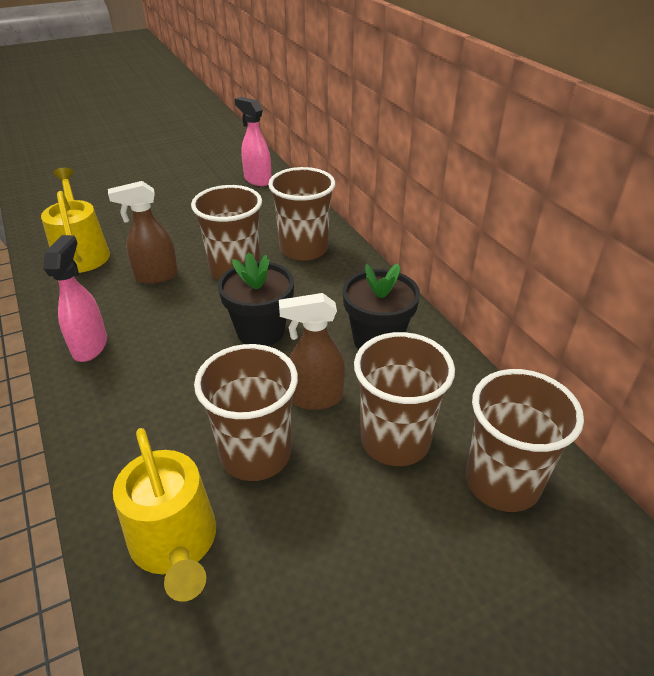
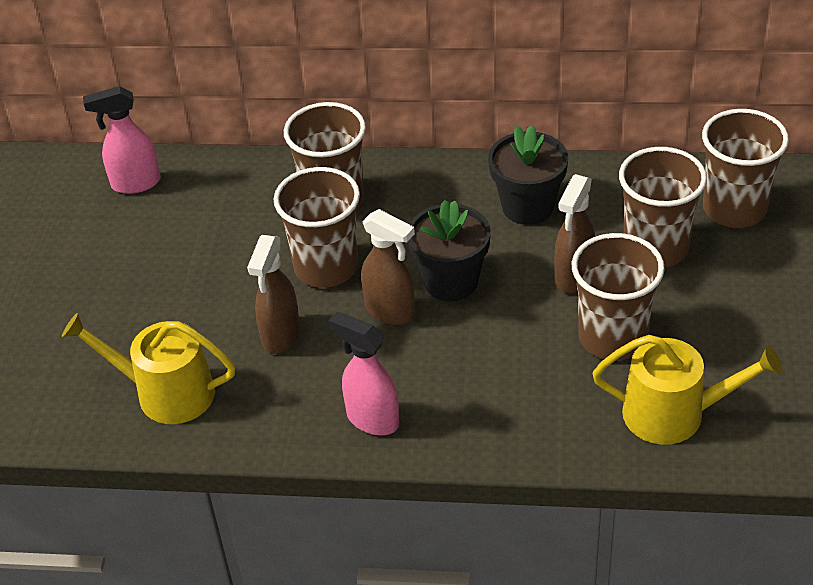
camera: 55 degrees left, 5 degrees up
none -> brown spray bottle [361,209,415,325]

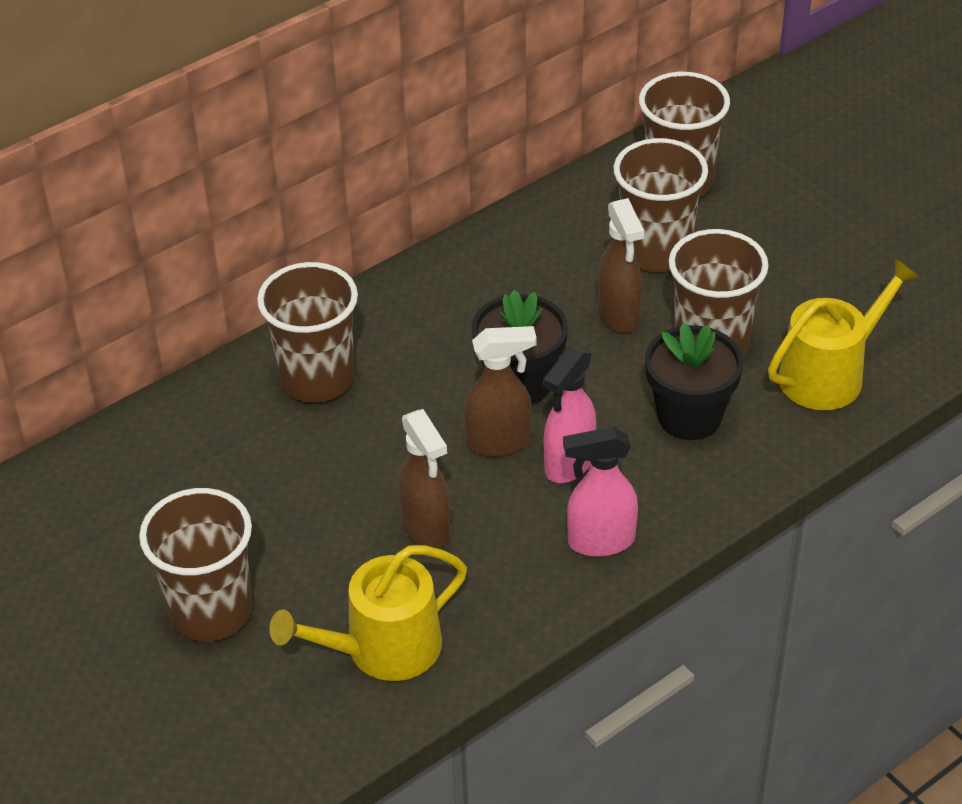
camera: 45 degrees left, 0 degrees up
pink spray bottle [83,86,161,194] -> pink spray bottle moved to [543,346,596,483]
brown cup [274,167,360,288] -> brown cup moved to [139,488,253,642]
black flower pot [488,125,568,225] -> black flower pot moved to [645,322,744,440]

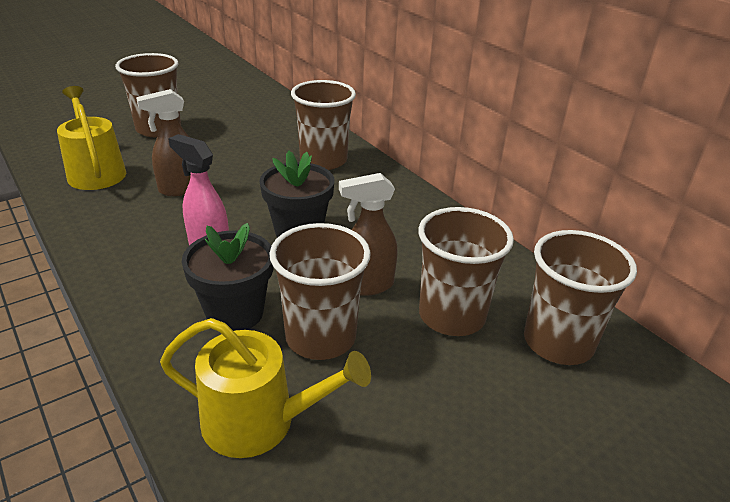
camera: 90 degrees right, 10 degrees down
brown spray bottle [464,326,536,457] -> none
pink spray bottle [563,427,638,557] -> none
yellow watering can [768,258,919,410] -> yellow watering can turned 45 degrees counterclockwise [160,318,371,458]

